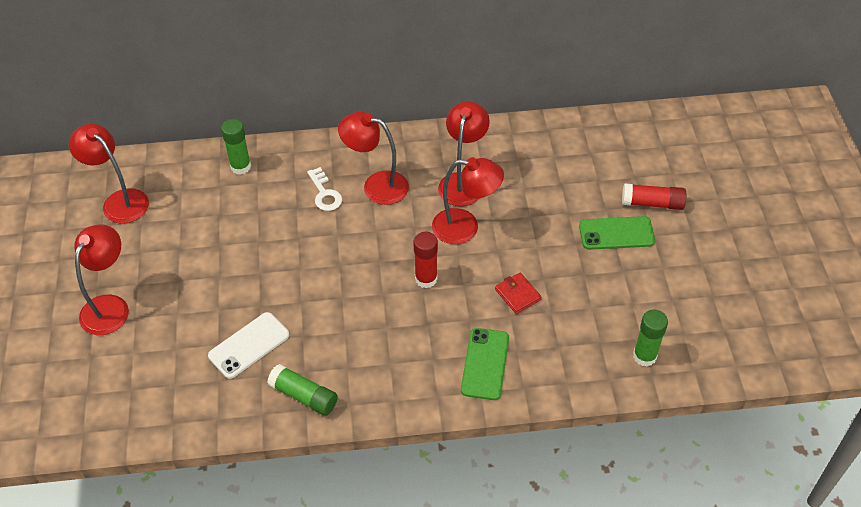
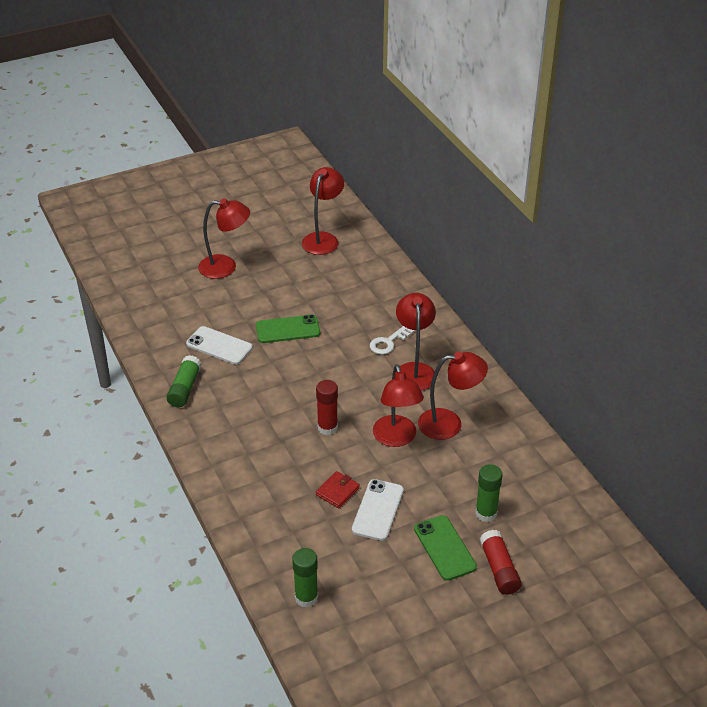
camera: 70 degrees right, 10 degrees down
green glue stick [221,119,251,175] -> green glue stick moved to [475,464,502,522]
green phone [461,328,509,400] -> green phone moved to [256,315,320,343]
none -> white phone [352,479,404,541]

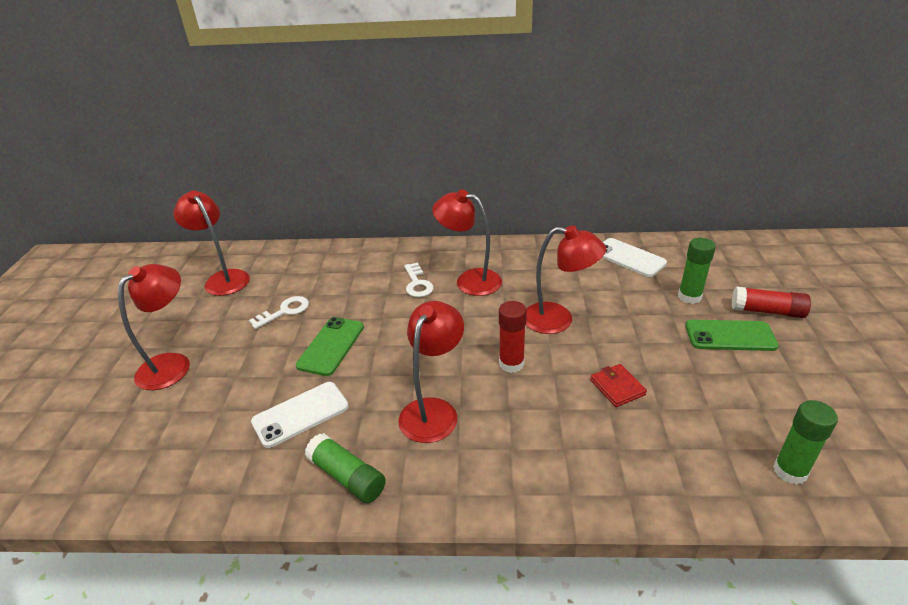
camera: 60 degrees left, 5 degrees down
white phone [352,479,404,541] -> white phone moved to [602,238,667,277]
red lamp [418,352,488,440] -> red lamp moved to [398,301,464,443]
none -> white key [249,296,309,329]

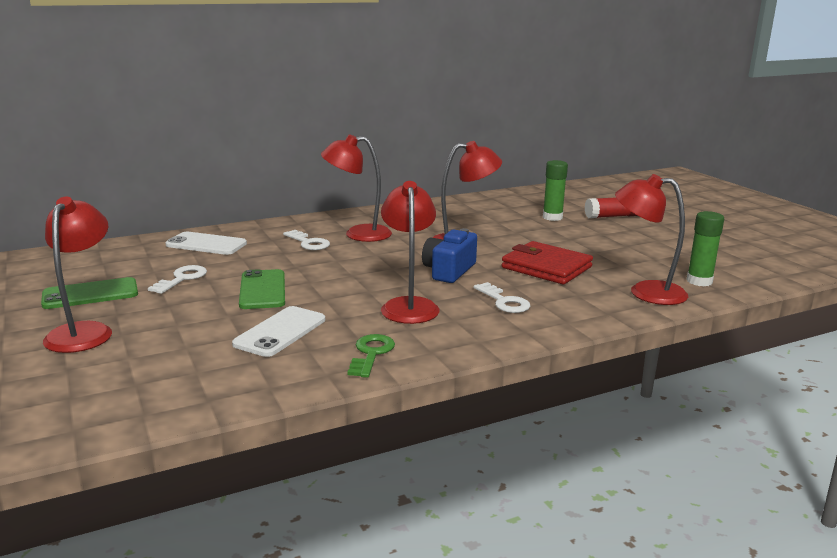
camera: 30 degrees left, 15 degrees down
red lamp [173,190,250,296] -> red lamp moved to [615,174,688,305]
green glue stick [305,433,386,503] -> green key [347,334,395,378]
red glue stick [499,301,527,373] -> blue camera [422,228,477,283]
red wallet [590,364,647,407] -> red wallet [501,241,593,284], size x1.84
white phone [602,238,667,277] -> white phone moved to [165,232,247,255]
green phone [685,320,779,351] -> green phone moved to [41,277,138,309]
none -> white key [474,282,530,313]

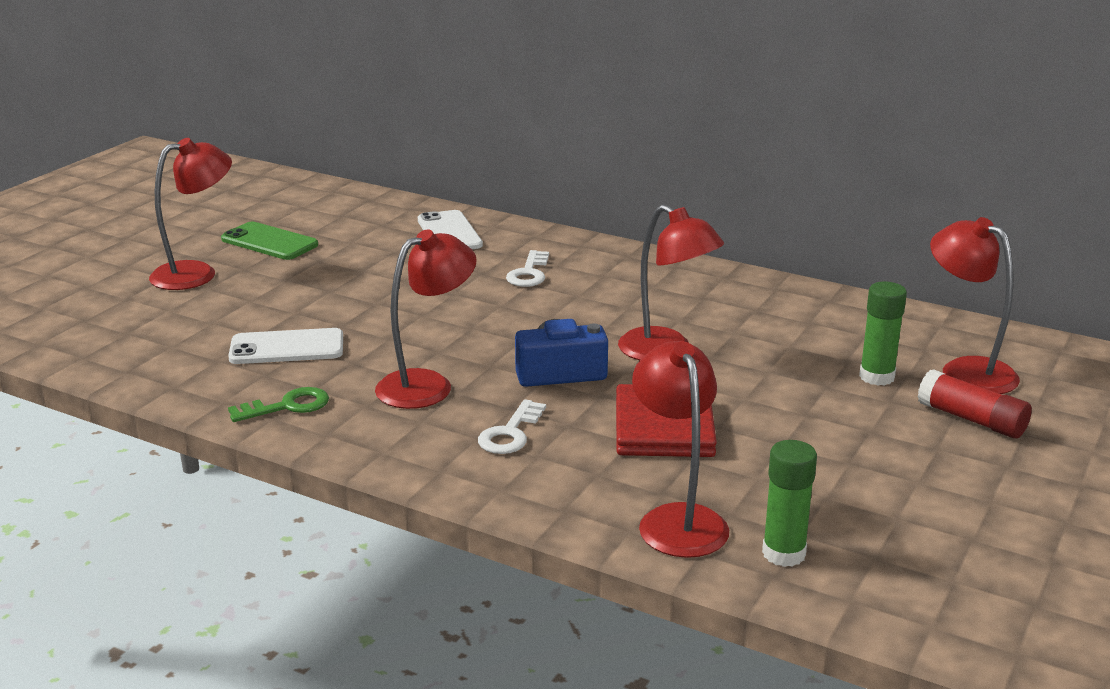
camera: 55 degrees right, 5 degrees up
white key [148,265,207,294] -> none
green phone [239,269,285,309] -> none
red lamp [321,134,392,242] -> red lamp moved to [930,217,1020,394]

